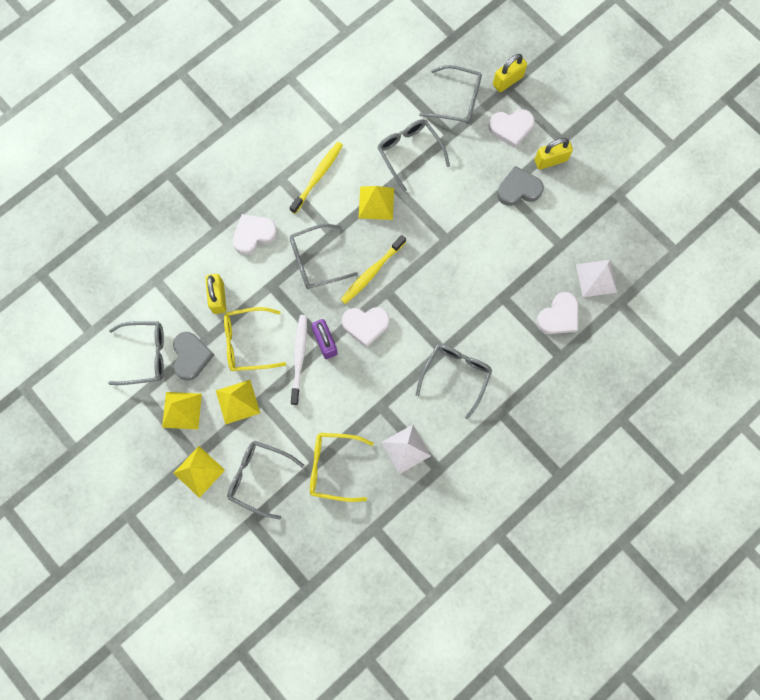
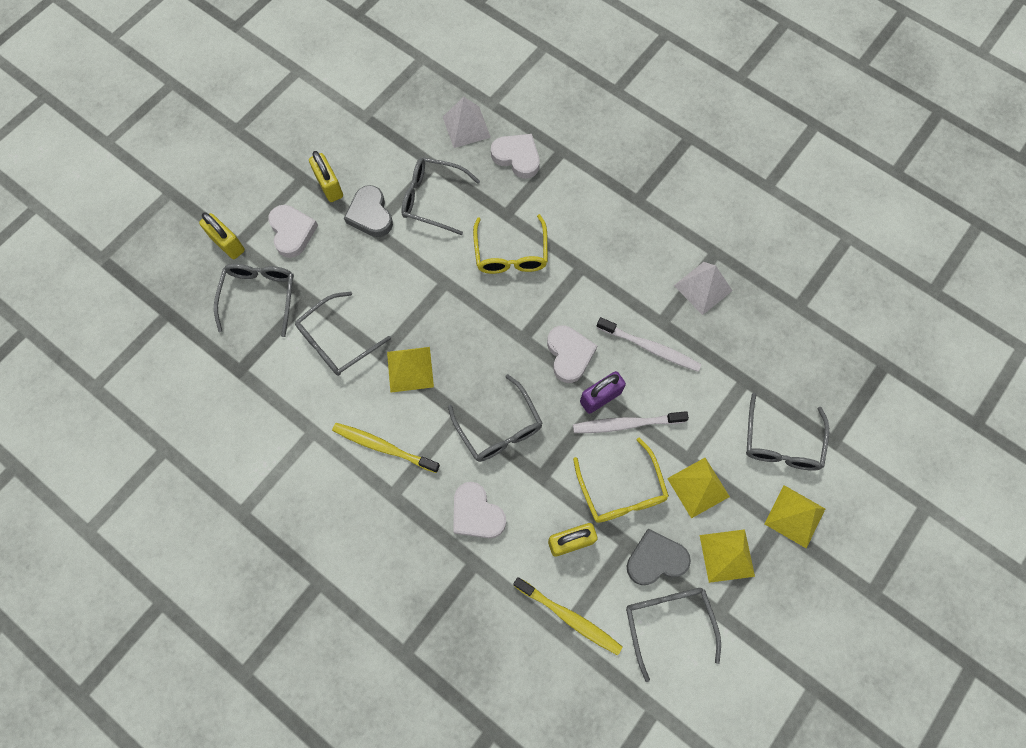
camera: 100 degrees left, 5 degrees down
yellow glasses [310,433,374,502] -> yellow glasses moved to [473,214,548,274]
yellow toothbrush [340,235,406,304] -> yellow toothbrush moved to [513,577,623,655]
grey glasses [416,344,493,419] -> grey glasses moved to [401,157,480,235]
none -> white toothbrush [596,317,701,372]

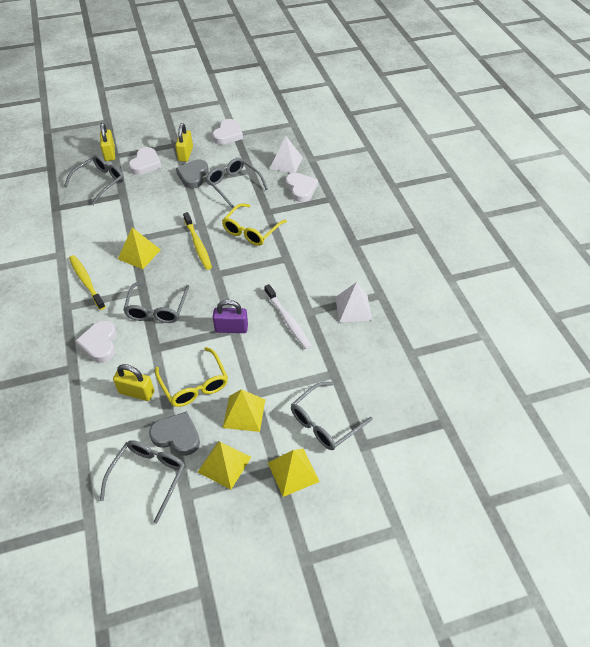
camera: 35 degrees right, 20 degrees down
grey glasses [295,292,391,376] -> none
yellow toothbrush [513,577,623,655] -> yellow toothbrush moved to [183,212,212,270]
white heart [547,325,597,383] -> white heart moved to [212,119,243,145]
white toothbrush [573,411,689,433] -> none
yellow glasses [573,438,669,523] -> yellow glasses turned 45 degrees counterclockwise [155,347,228,407]

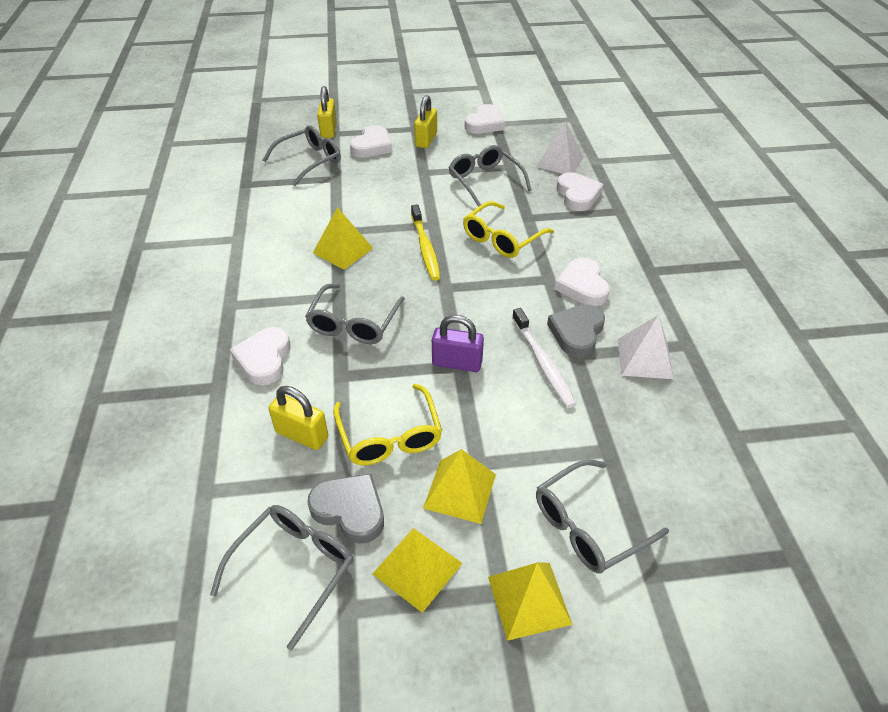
camera: 10 degrees right, 5 degrees down
yellow toothbrush [69,255,106,310] -> none
grey heart [176,159,209,189] -> grey heart moved to [547,304,605,357]
none -> white heart [555,258,610,306]

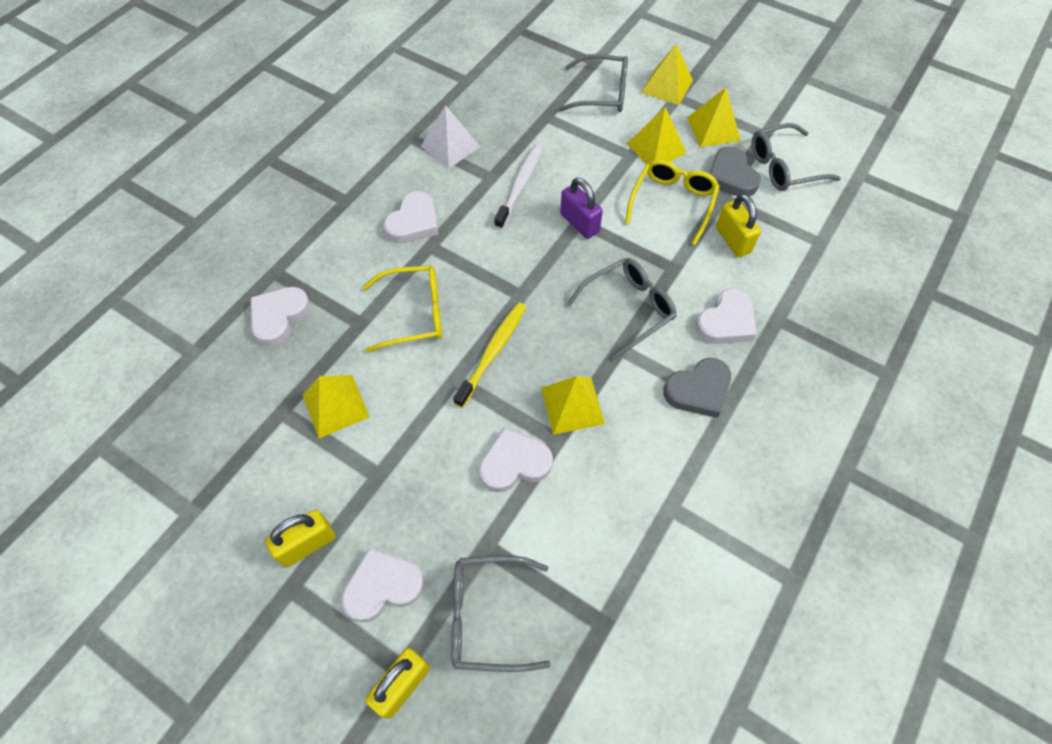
camera: 140 degrees left, 15 degrees up
grey glasses [449,145,532,207] -> yellow pyramid [303,375,370,438]
white heart [465,104,505,134] -> white heart moved to [479,427,553,492]
white pyramid [536,121,583,174] -> none
grey heart [547,304,605,357] -> grey heart moved to [663,358,731,418]

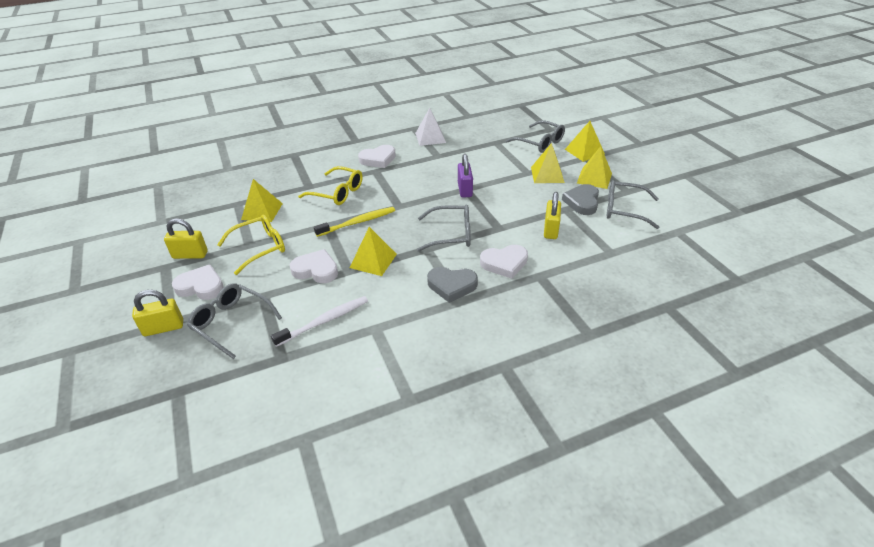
camera: 35 degrees right, 20 degrees down
white heart [250,287,311,346] -> none
white toothbrush [494,144,543,229] -> white toothbrush moved to [271,296,368,347]
yellow glasses [625,159,720,245] -> yellow glasses moved to [217,215,285,275]

